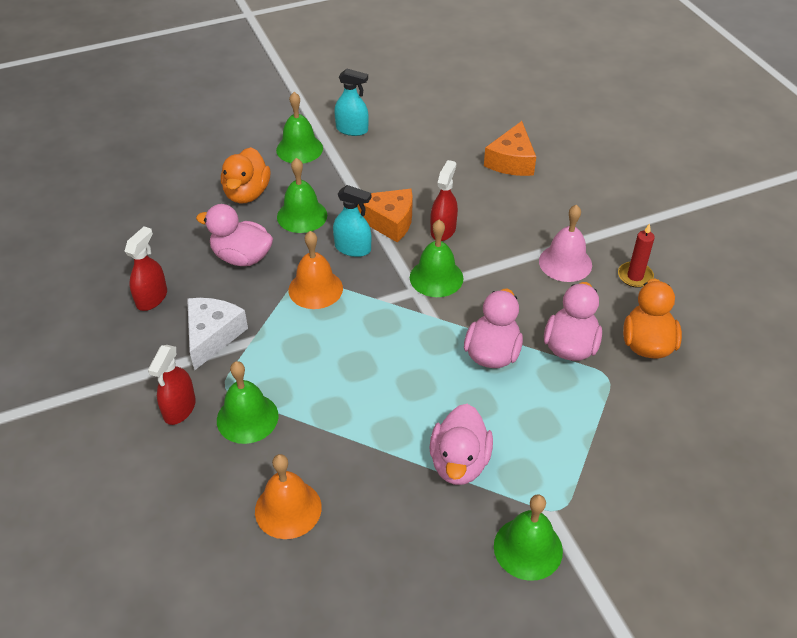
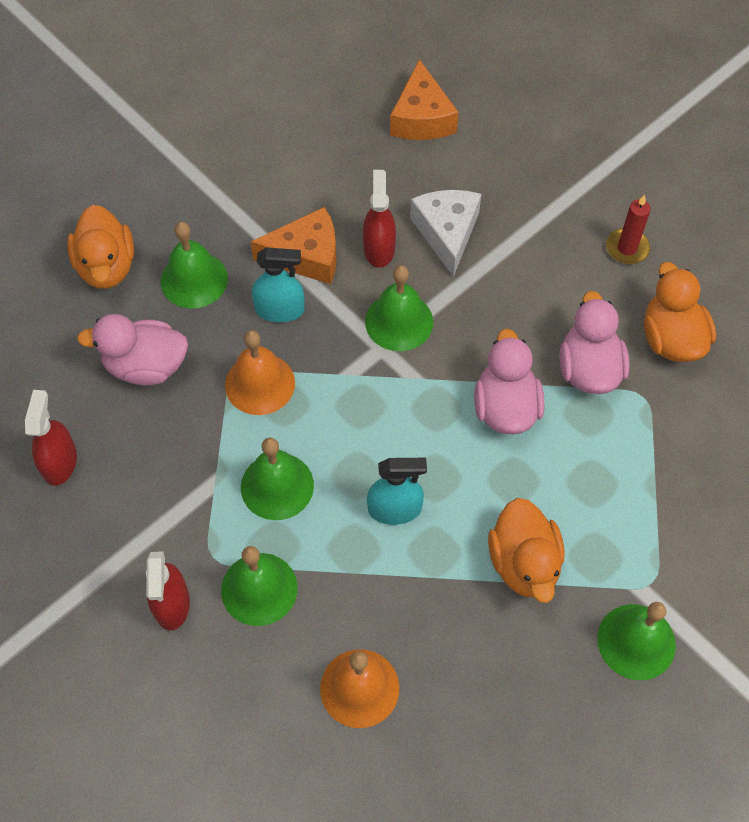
camera: 20 degrees left, 15 degrees up
white cheese [187,298,248,371] -> white cheese moved to [410,190,482,277]
green bell [276,92,323,163] -> green bell moved to [241,438,314,520]
turquoise spray bottle [334,69,369,136] -> turquoise spray bottle moved to [367,458,427,525]
pink duck [429,404,493,485] -> orange duck [488,498,564,603]
pink bell [539,205,592,282] -> none

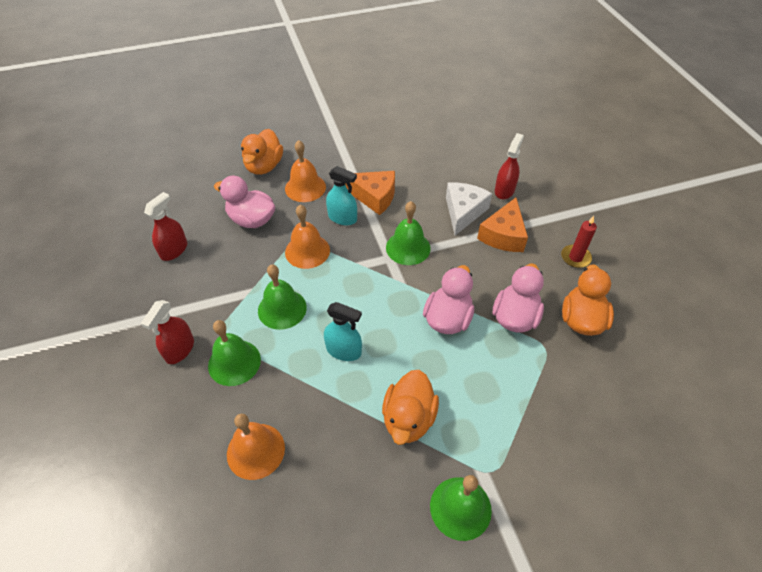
camera: 25 degrees right, 10 degrees down
green bell [161,222,228,309] -> orange bell [285,140,326,202]
red spray bottle [363,170,396,268] -> red spray bottle moved to [495,133,524,199]
orange cheese [390,59,459,140] -> orange cheese moved to [477,198,528,252]

